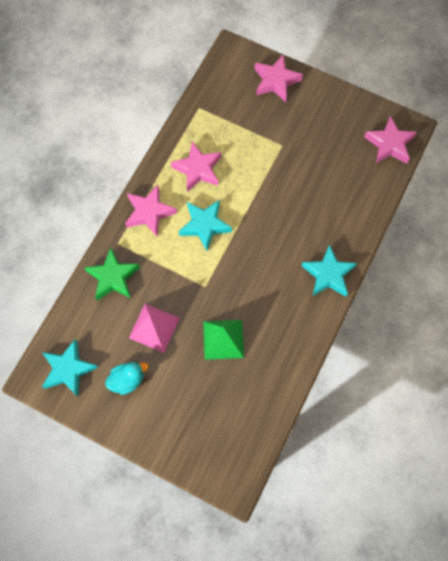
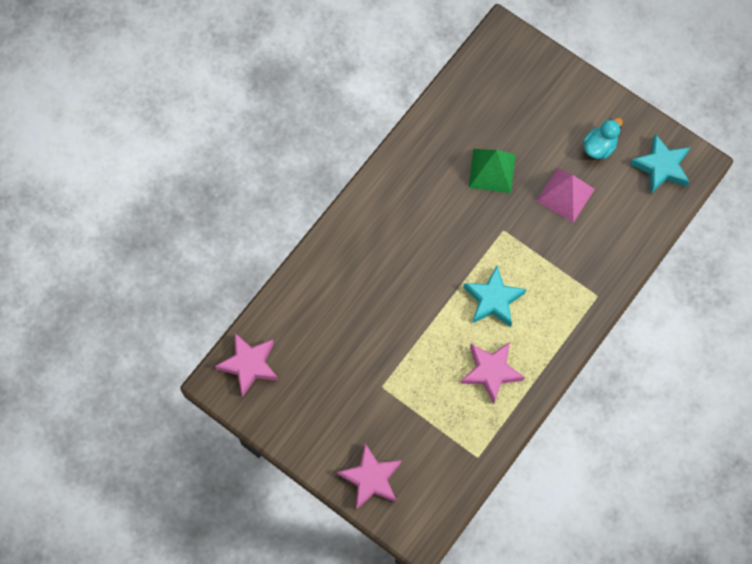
camera: 170 degrees left, 0 degrees up
green star [84,248,140,301] -> none
turquoise duck [105,362,148,395] -> turquoise duck turned 150 degrees clockwise [583,118,623,159]
pink star [125,185,177,236] -> none
turquoise star [302,244,357,297] -> none

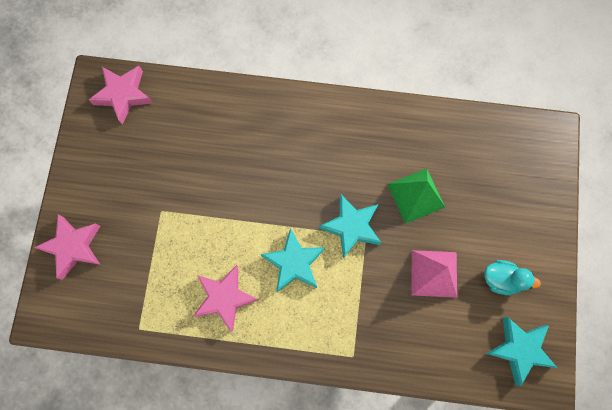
camera: 60 degrees right, 5 degrees up
none -> turquoise star [319,194,381,259]

